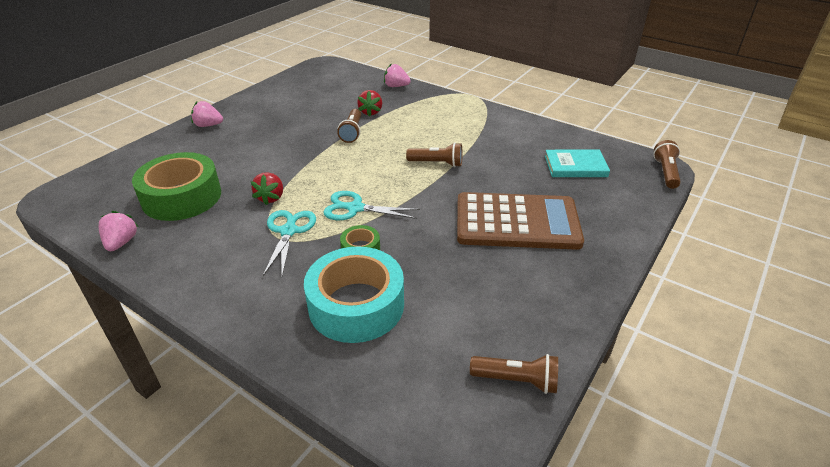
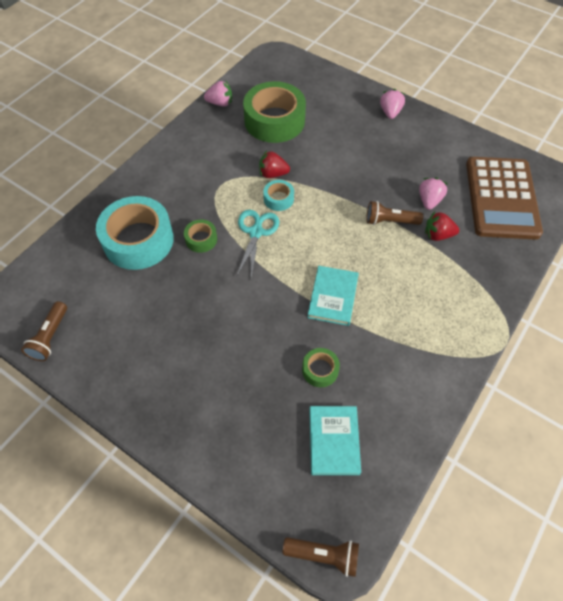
camera: 90 degrees right, 20 degrees up
turquoise scissors [263,210,316,276] -> none
pink strawberry [384,63,411,87] -> pink strawberry moved to [419,177,447,210]
brown flashlight [406,142,462,167] -> turquoise book [307,266,359,326]
brown calculator [457,192,584,250] -> brown calculator moved to [466,157,543,240]
none -> turquoise tape [263,180,294,211]
none -> green tape [302,348,340,387]

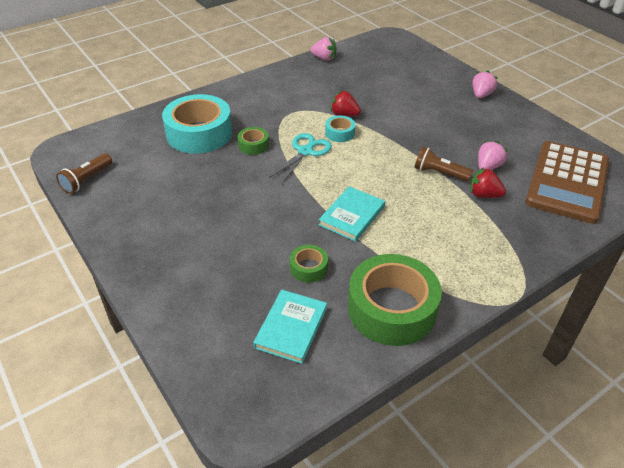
camera: 20 degrees right, 15 degrees down
green tape [243,81,306,143] -> green tape moved to [348,254,442,346]
brown flashlight [282,537,359,577] -> none

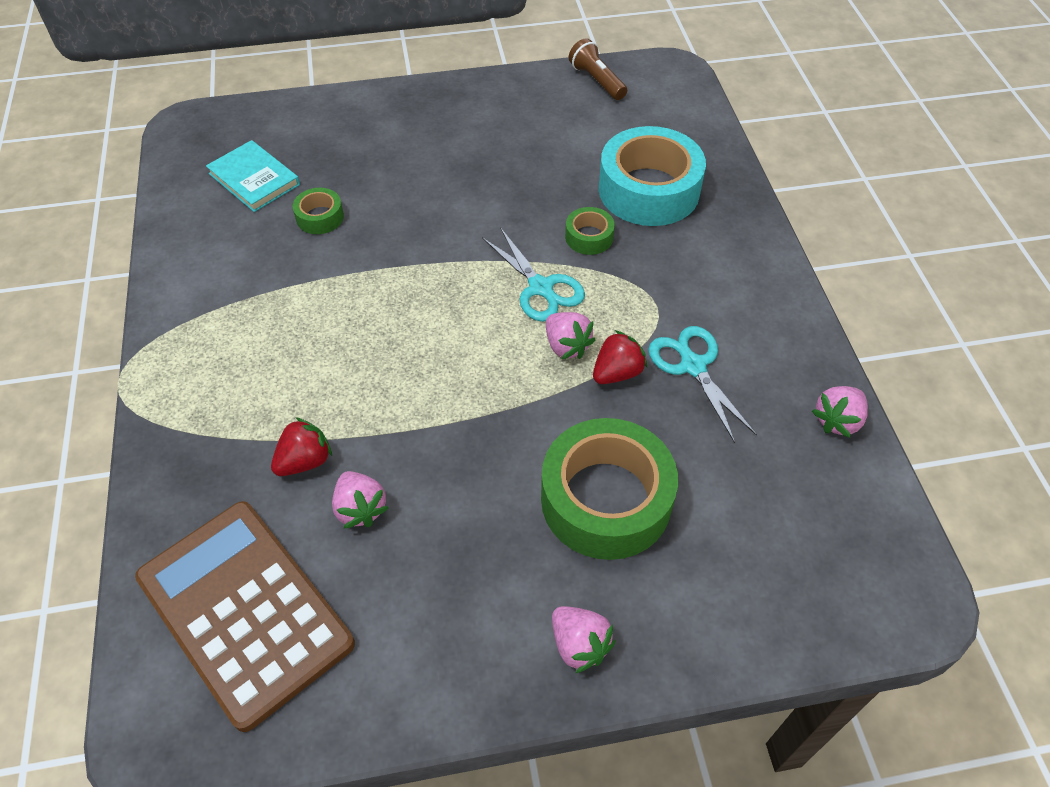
camera: 115 degrees right, 10 degrees up
turquoise book [319,186,385,242] -> none
turquoise tape [325,115,355,142] -> pink strawberry [546,312,595,359]
green tape [348,254,442,346] -> green tape moved to [541,418,678,560]
brown flashlight [414,147,473,181] -> none
none -> turquoise scissors [649,326,757,443]

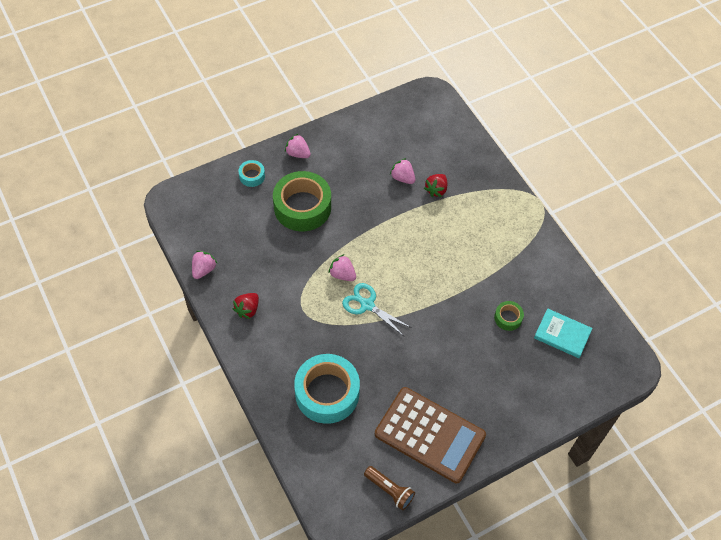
camera: 160 degrees right, 5 degrees up
brown calculator [135,501,355,732] -> brown calculator moved to [375,387,486,483]
green tape [565,207,615,255] -> none
red strawberry [593,330,647,384] -> red strawberry moved to [232,293,259,319]
turquoise scissors [649,326,757,443] -> none
none -> turquoise tape [238,160,265,187]

